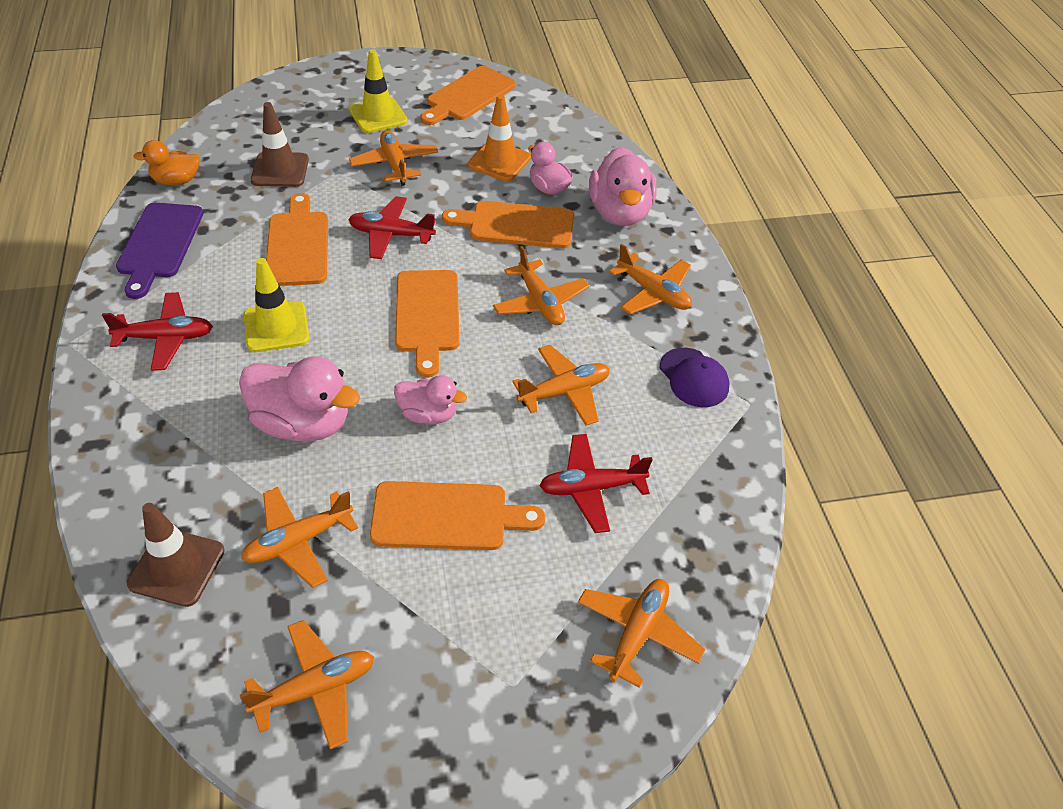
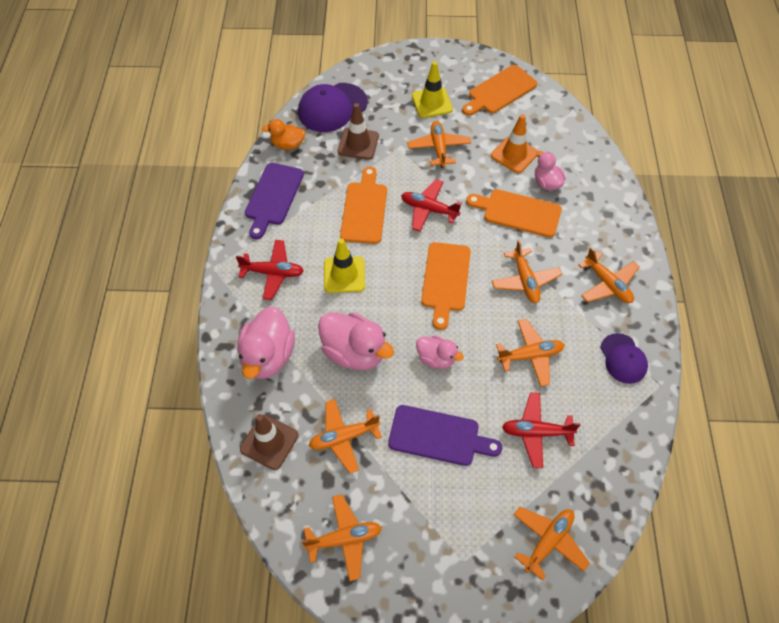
camera: 15 degrees right, 10 degrees up
orange cutting board [370,481,545,550] -> purple cutting board [388,405,502,466]
pink duck [589,147,657,226] -> pink duck moved to [237,306,295,379]
none -> purple cap [298,83,368,132]

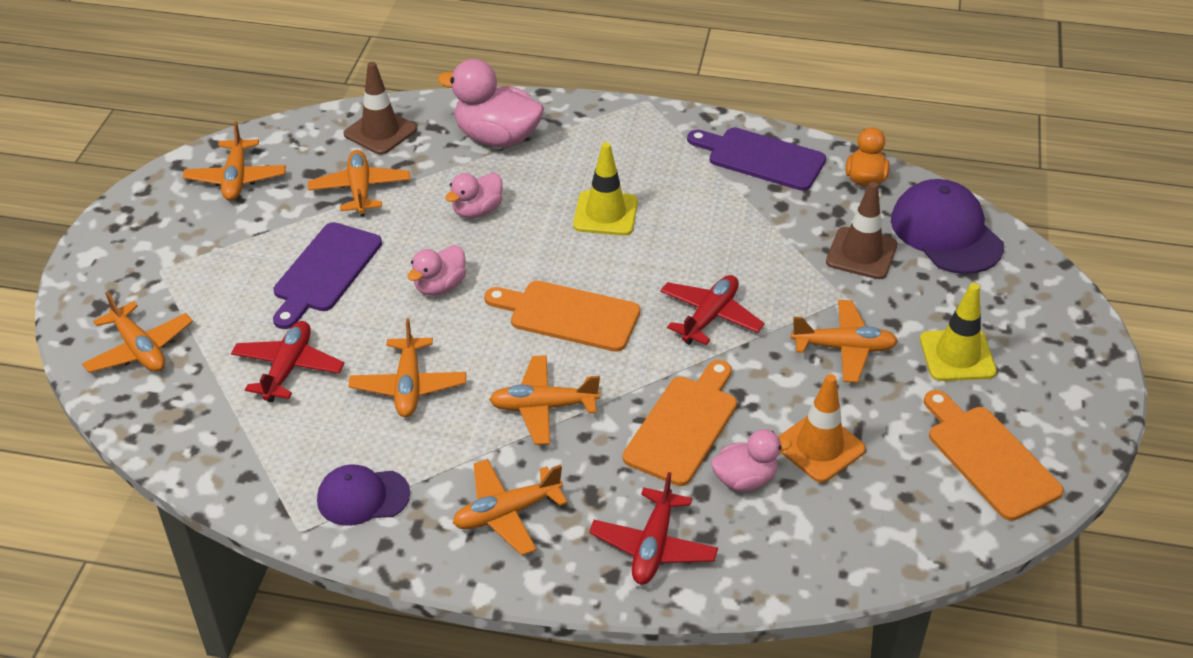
camera: 100 degrees right, 15 degrees down
red plane [236,240,304,300] -> red plane moved to [589,472,718,584]
pink duck [318,312,394,370] -> pink duck [445,173,503,219], size x0.59
orange cutting board [340,167,387,244] -> none

